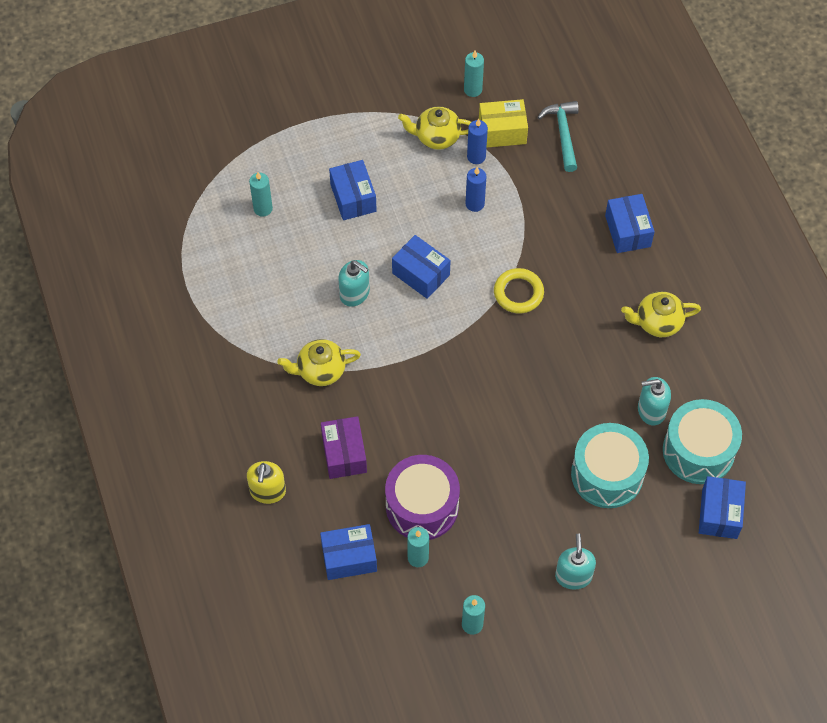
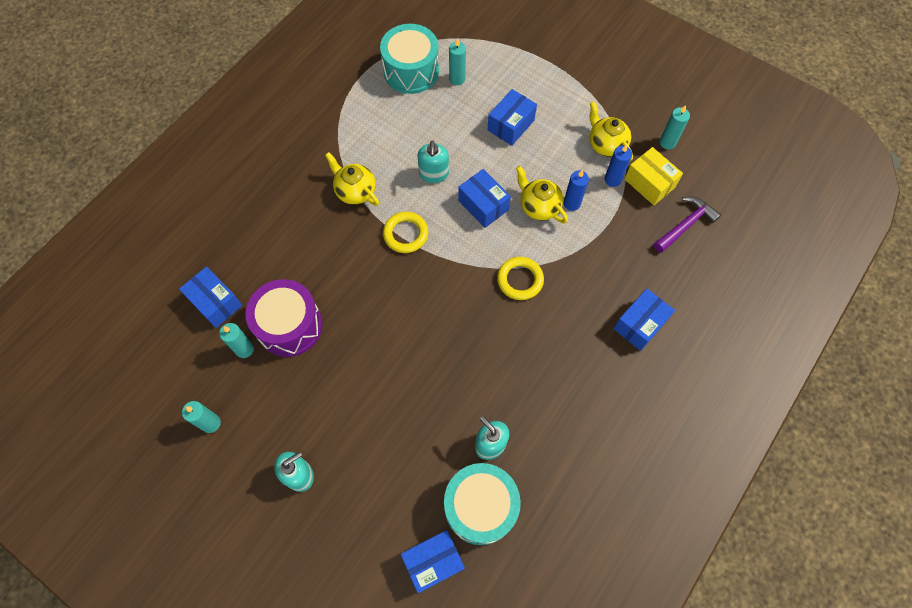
camera: 55 degrees right, 5 degrees up
yellow soap dispenser [247,461,286,504] -> none
purple box [321,416,367,479] -> none
blue box [392,235,451,299] -> blue box turned 45 degrees counterclockwise [458,169,511,228]
turquoise hammer [537,101,579,172] -> purple hammer [654,197,721,253]
turquoise drum [571,423,649,508] -> turquoise drum moved to [380,24,439,94]
yellow teapot [621,291,701,337] -> yellow teapot moved to [516,166,568,224]
none -> yellow ring [383,212,429,253]

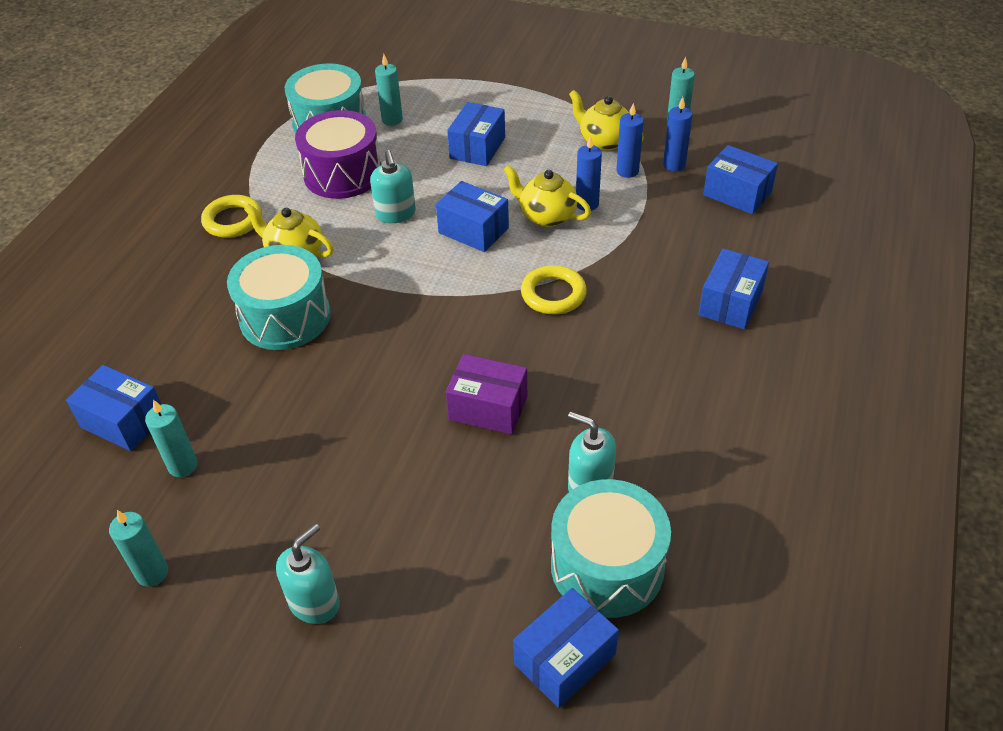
camera: 15 degrees left, 20 degrees down
purple drum [245,279,322,357] -> purple drum moved to [295,110,381,199]
yellow ring [383,212,429,253] -> yellow ring moved to [201,195,262,238]
yellow box [625,147,683,205] -> blue candle [663,97,693,171]
purple hammer [654,197,721,253] -> blue box [703,145,778,214]
none -> turquoise drum [227,245,331,350]
none -> purple box [446,354,527,435]

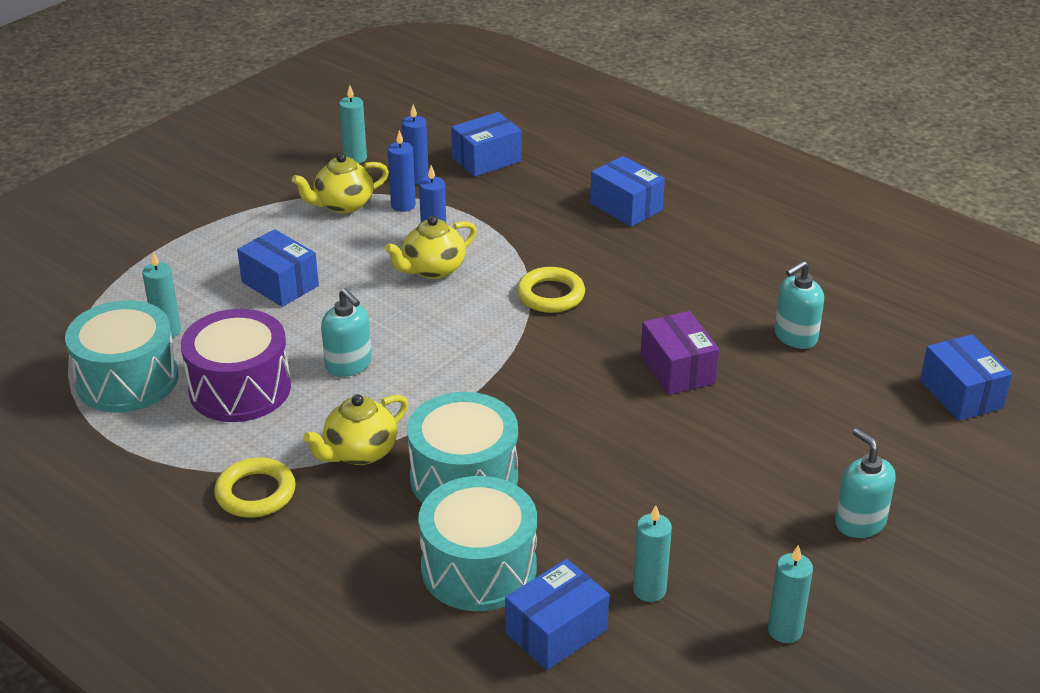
camera: 70 degrees left, 10 degrees down
turquoise soap dispenser [370,150,416,223] -> turquoise soap dispenser turned 45 degrees clockwise [321,288,372,377]
blue box [436,181,509,252] -> none
purple box [446,354,527,435] -> purple box turned 60 degrees counterclockwise [641,311,719,395]
turquoise drum [551,479,671,618] -> turquoise drum moved to [418,476,537,611]

